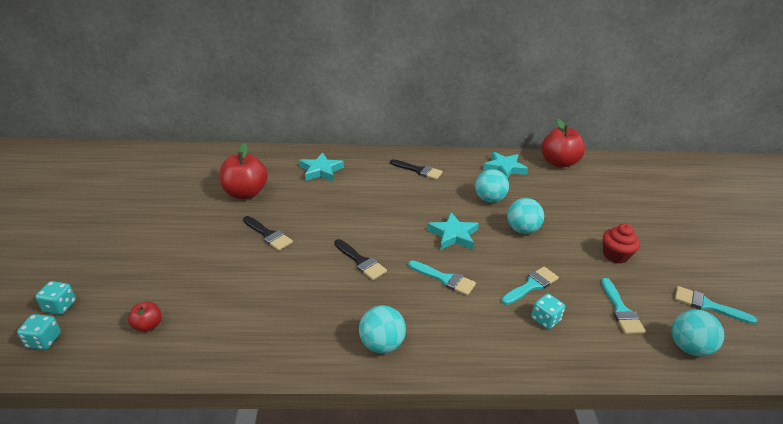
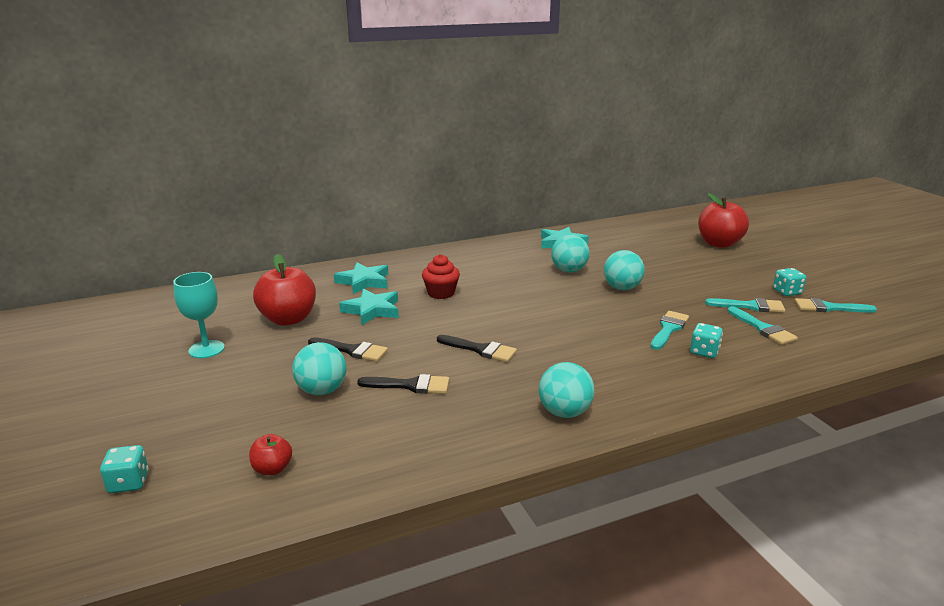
camera: 20 degrees left, 10 degrees down
turquoise dice [17,314,61,350] -> turquoise dice moved to [773,268,806,296]
black brush [390,159,443,180] -> black brush moved to [357,374,449,394]
turquoise brush [408,260,476,296] -> turquoise brush moved to [705,298,785,313]
turquoise star [427,212,479,250] -> turquoise star moved to [339,288,399,325]
red apple [541,118,585,168] -> red apple moved to [698,193,749,248]
red cupcake [603,224,640,264] -> red cupcake moved to [422,254,460,299]
turquoise ball [671,309,724,357] -> turquoise ball moved to [292,342,346,395]
none -> turquoise goblet [173,272,225,358]

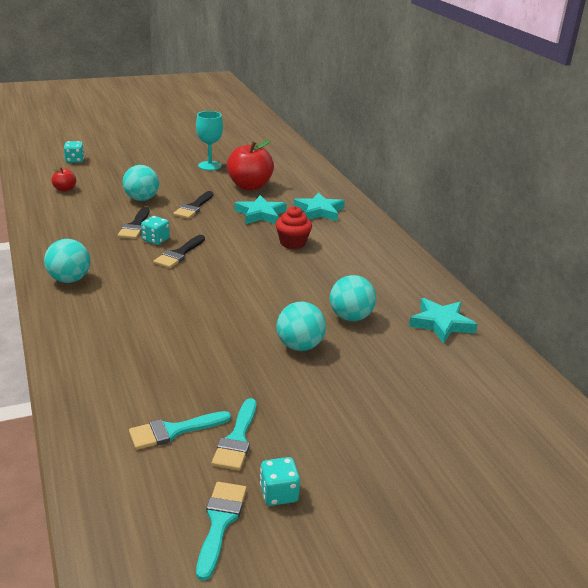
camera: 90 degrees right, 5 degrees up
turquoise brush [651,311,689,350] -> none
turquoise dice [690,323,723,358] -> turquoise dice moved to [141,216,170,245]
red apple [698,193,749,248] -> none

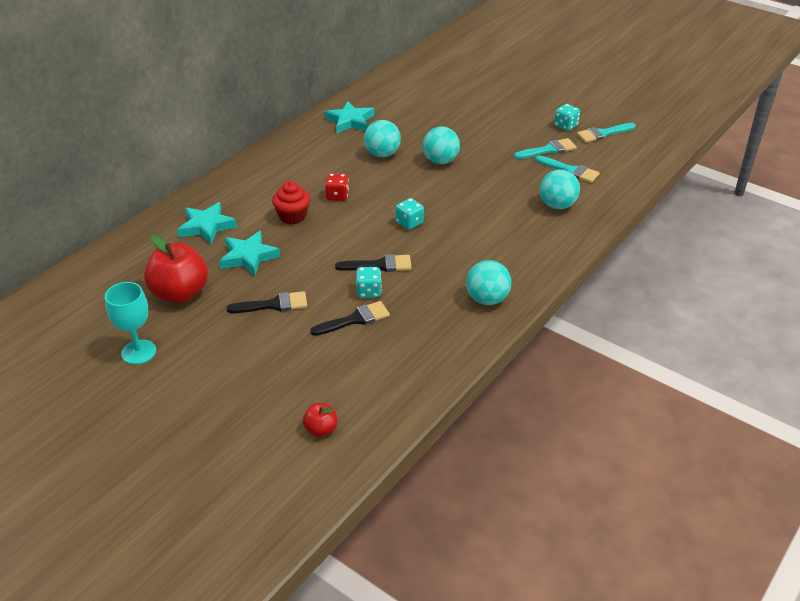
camera: 120 degrees left, 10 degrees up
turquoise dice [64,141,84,163] -> turquoise dice moved to [396,198,424,230]
turquoise ball [123,165,159,201] -> turquoise ball moved to [540,169,580,209]
none -> red dice [325,173,349,201]

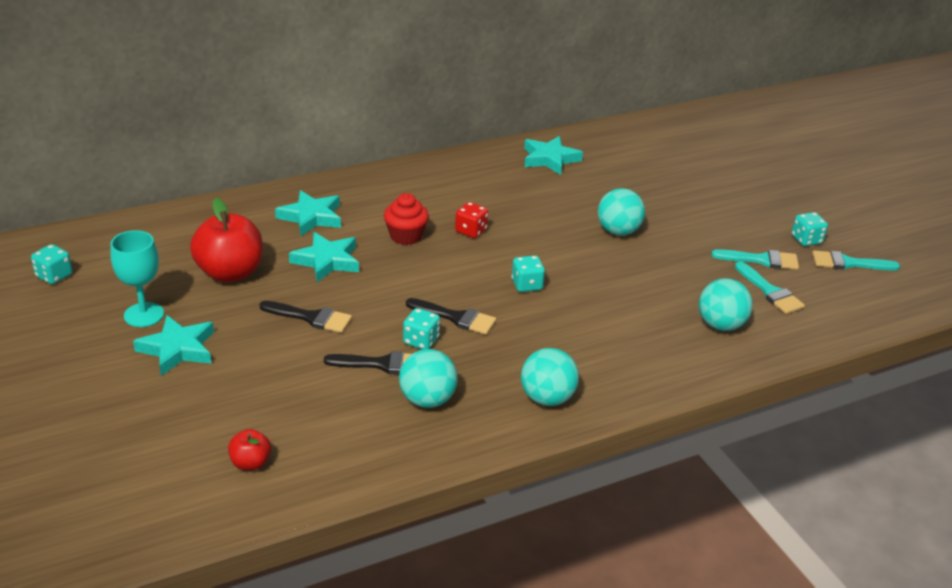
camera: 25 degrees right, 5 degrees down
turquoise ball [364,120,401,157] -> turquoise ball moved to [399,349,458,408]
none -> turquoise dice [31,244,72,284]
none -> turquoise star [133,315,214,376]

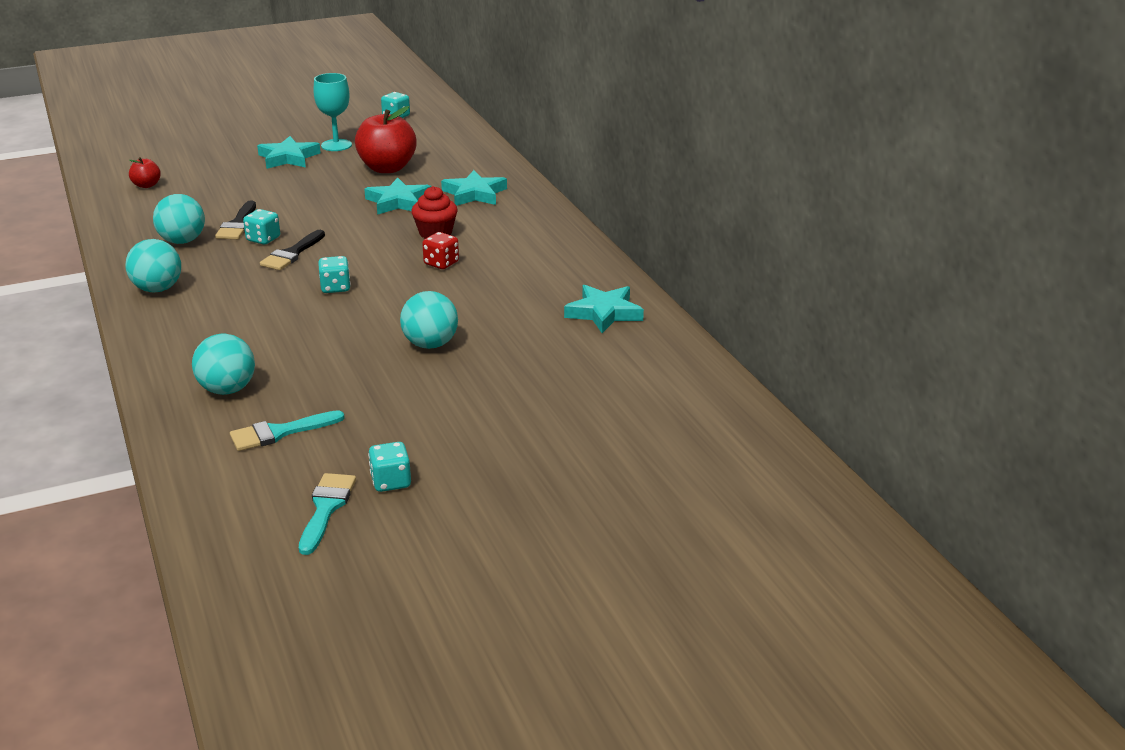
camera: 95 degrees right, 5 degrees down
black brush [259,301,352,333] -> none
turquoise brush [711,249,799,270] -> none

